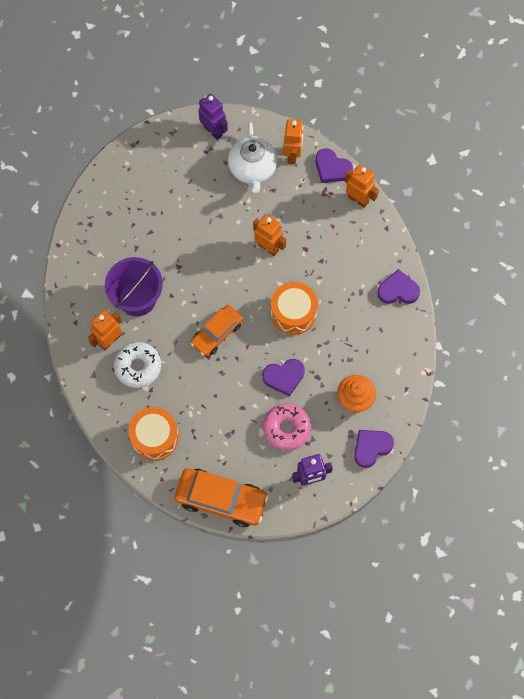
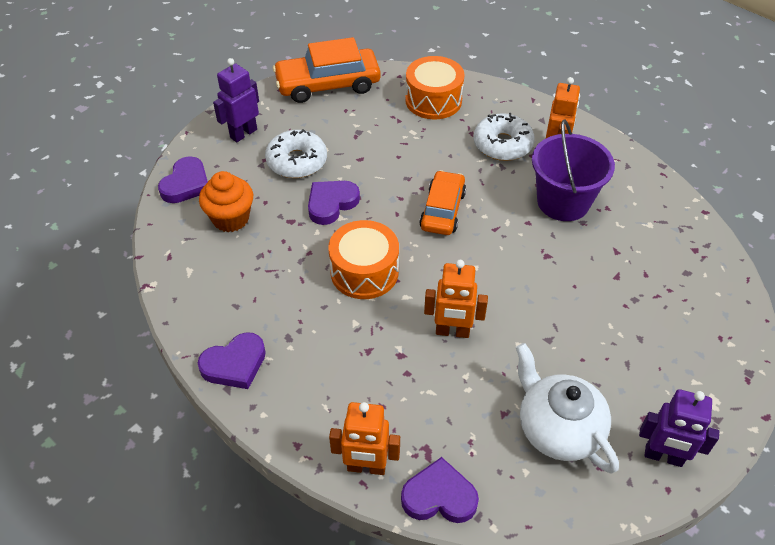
camera: 150 degrees right, 20 degrees down
pink donut [263,403,311,451] -> white donut [265,129,327,178]
orange robot [283,119,304,164] -> none

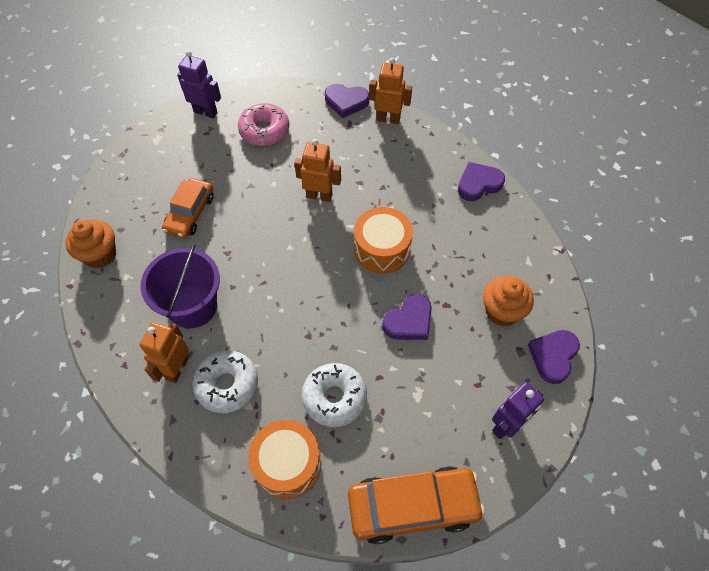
camera: 175 degrees left, 10 degrees up
white donut [265,129,327,178] -> white donut moved to [302,363,367,427]
orange car [419,170,466,235] -> orange car moved to [162,178,214,238]
white teapot [515,343,619,473] -> pink donut [238,103,289,146]
none -> orange cupcake [65,219,116,268]

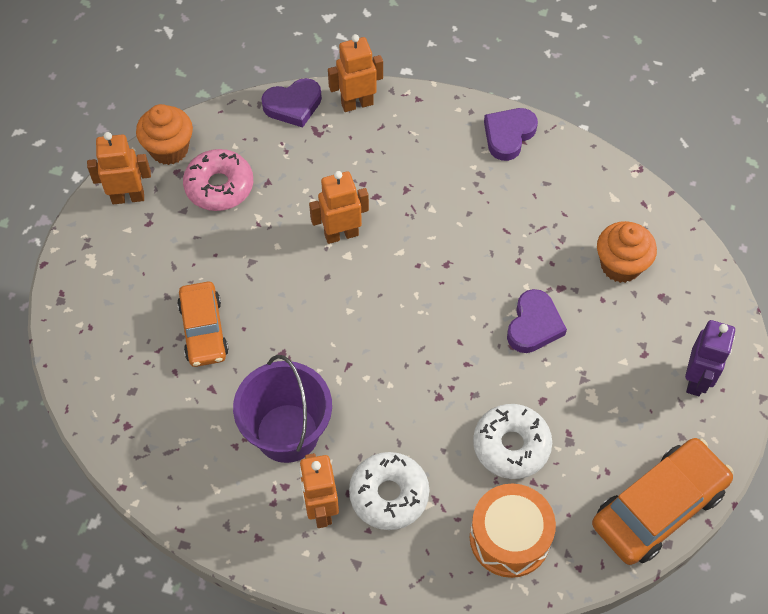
camera: 30 degrees left, 0 degrees up
orange cupcake [65,219,116,268] -> orange cupcake moved to [136,104,193,165]
purple robot [177,51,221,119] -> orange robot [87,132,151,204]
orange drum [354,207,413,274] -> none
purple heart [528,330,580,384] -> none

